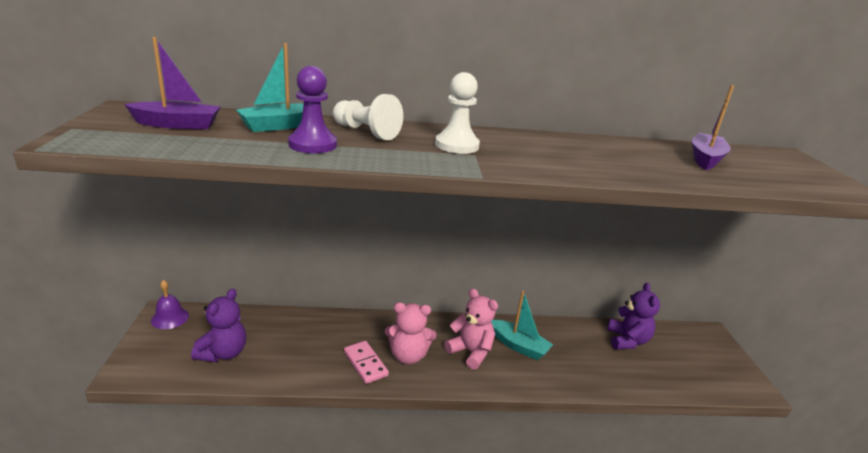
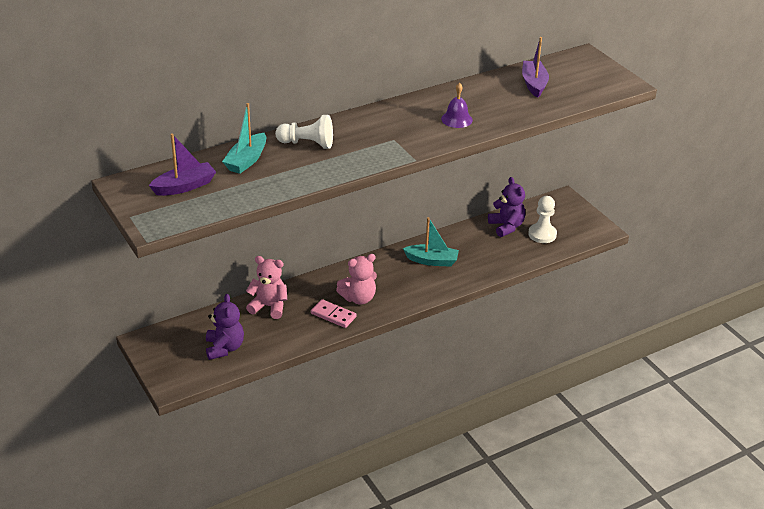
camera: 25 degrees left, 10 degrees up
purple bell [151,280,189,329] -> purple bell moved to [441,83,473,128]
purple pawn [288,66,337,153] -> none
white pawn [435,72,480,154] -> white pawn moved to [528,196,557,243]
pink teddy bear [444,288,498,370] -> pink teddy bear moved to [246,256,287,319]

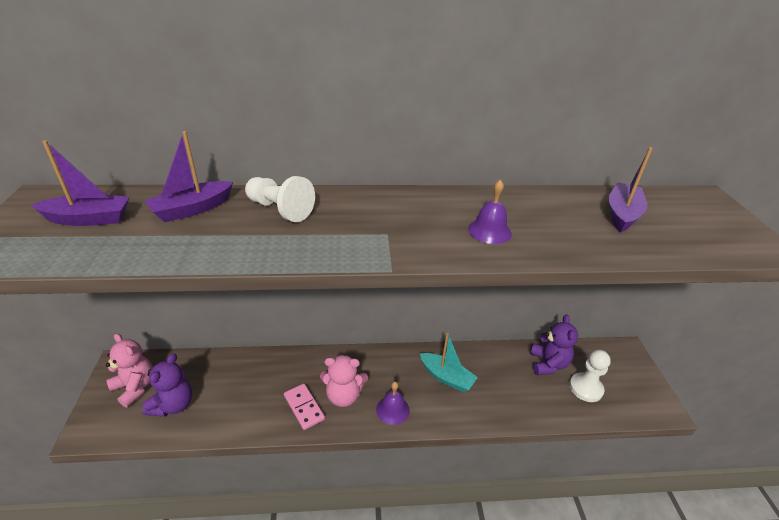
camera: 25 degrees right, 0 degrees up
turquoise boat [222,103,266,174] -> purple boat [145,131,233,222]
pink teddy bear [246,256,287,319] -> pink teddy bear moved to [106,333,153,407]
none -> purple bell [376,382,410,425]

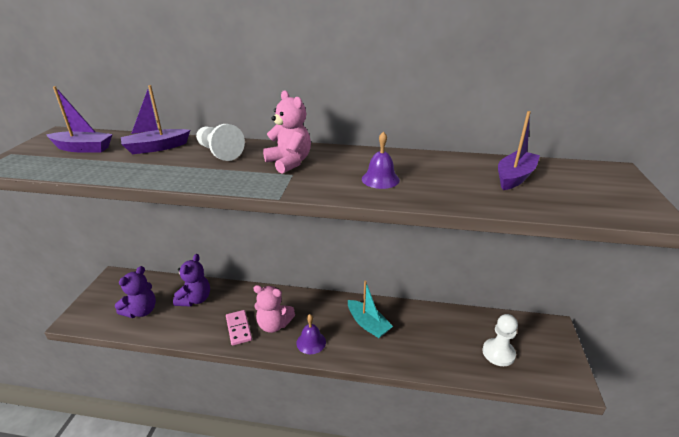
camera: 15 degrees right, 5 degrees down
pink teddy bear [106,333,153,407] -> pink teddy bear moved to [263,90,311,173]
purple teddy bear [530,314,578,376] -> purple teddy bear moved to [173,254,210,306]

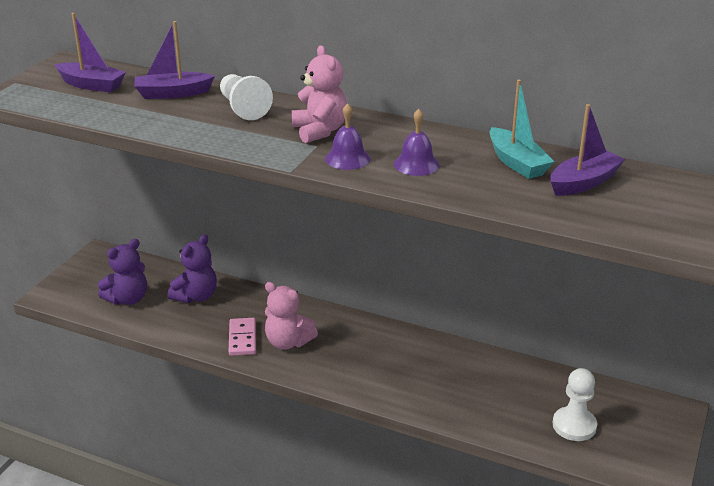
camera: 15 degrees right, 0 degrees up
purple bell [296,314,326,354] -> purple bell moved to [325,103,371,170]
turquoise boat [348,280,393,338] -> turquoise boat moved to [490,80,554,179]

